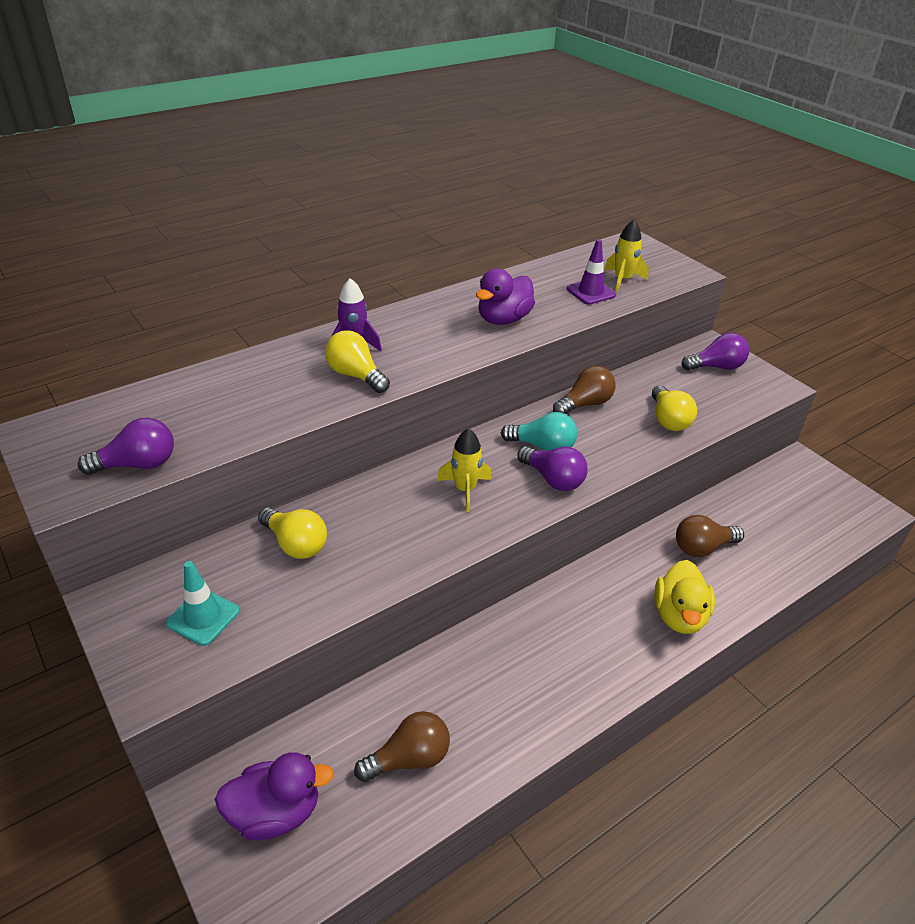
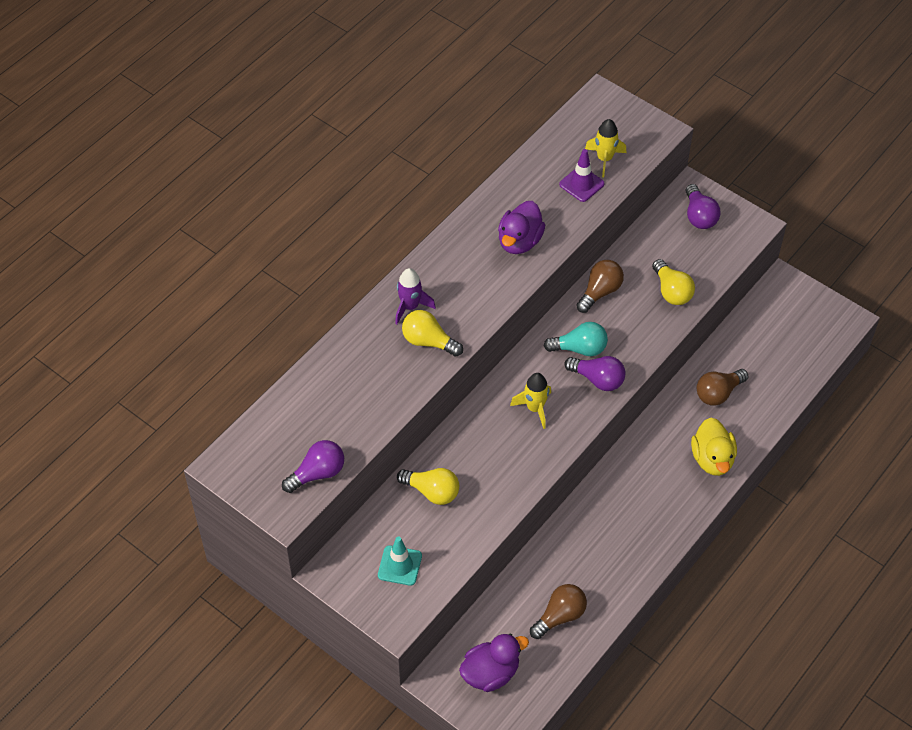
camera: 15 degrees left, 15 degrees up
purple light bulb [682,333,749,371] -> purple light bulb turned 105 degrees clockwise [686,184,720,229]

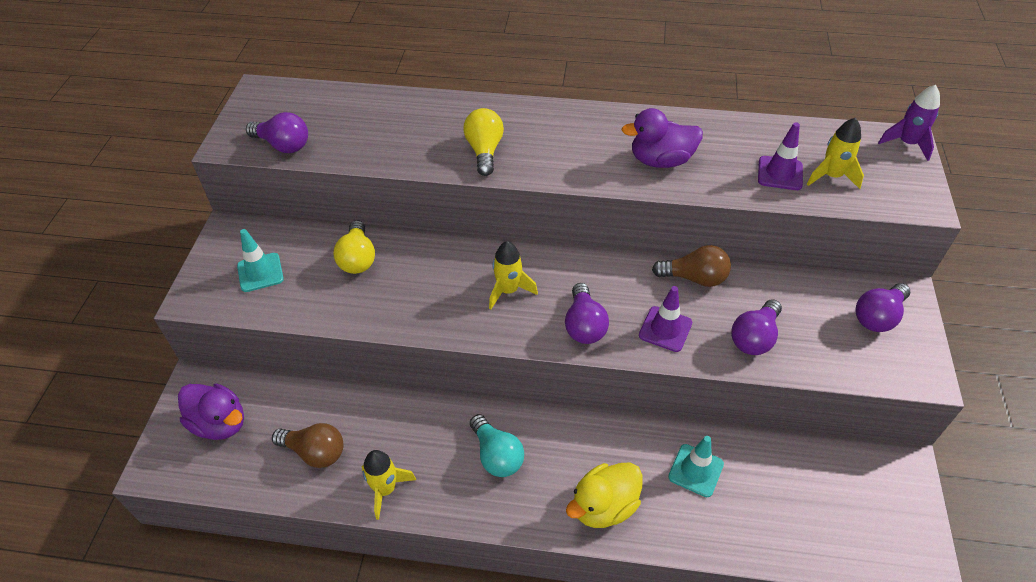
camera: 60 degrees right, 5 degrees down
purple rocket [395,268,436,324] -> purple rocket moved to [878,85,940,161]
turquoise light bulb [544,322,608,356] -> turquoise light bulb moved to [470,414,524,477]
yellow light bulb [652,259,695,305] -> purple light bulb [731,299,782,355]
brown light bulb [697,369,749,405] -> turquoise traffic cone [668,436,724,497]
none -> yellow rocket [362,450,416,520]
none -> purple traffic cone [639,286,692,352]

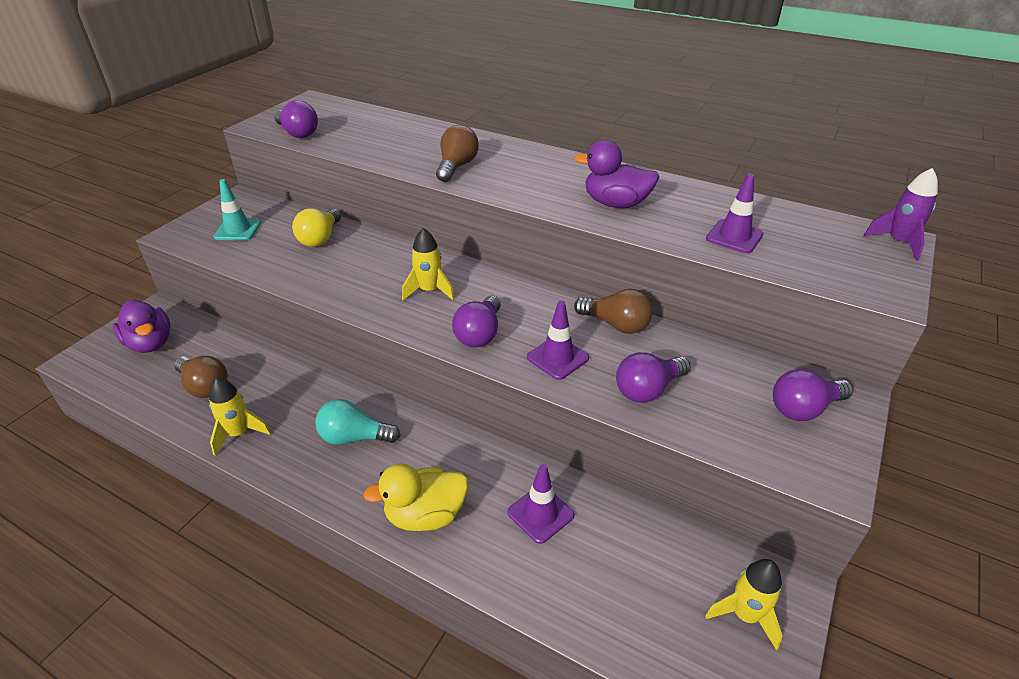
camera: 20 degrees right, 10 degrees down
yellow light bulb [463,108,504,176] -> brown light bulb [436,125,479,182]
turquoise light bulb [470,414,524,477] -> turquoise light bulb turned 105 degrees clockwise [315,399,401,445]
turquoise traffic cone [668,436,724,497] -> purple traffic cone [507,464,574,544]
yellow rocket [807,118,864,189] -> yellow rocket moved to [705,559,782,650]

